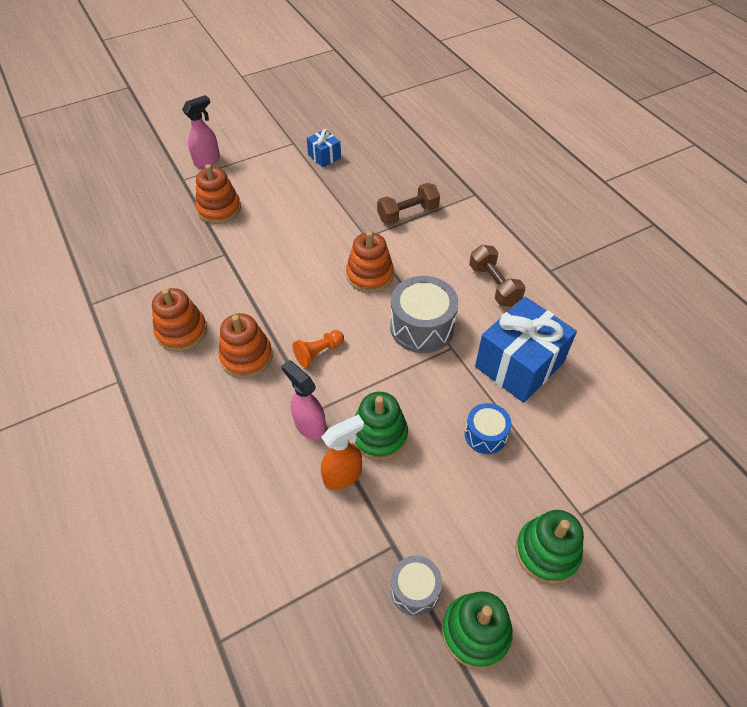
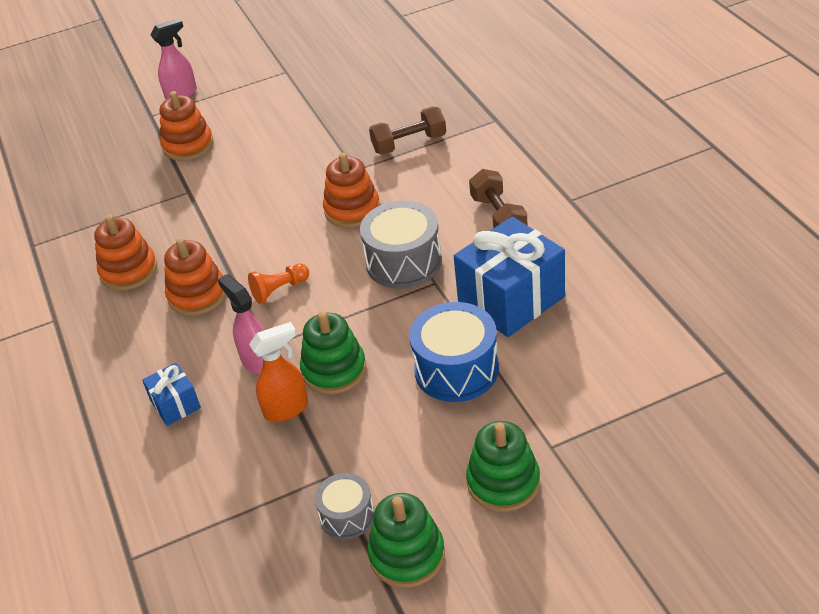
camera: 10 degrees right, 10 degrees down
blue gift [307,129,341,167] -> blue gift moved to [142,362,201,426]
blue drum [465,403,512,454] -> blue drum [409,302,499,402], size x1.71

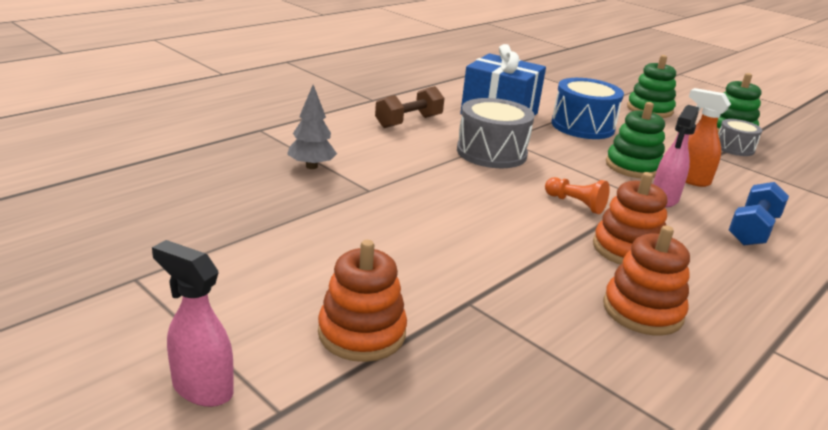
camera: 120 degrees left, 15 degrees down
blue gift [142,362,201,426] -> blue dumbbell [729,182,789,245]
orange stacking toy [323,153,380,228] -> none
brown dumbbell [369,107,446,155] -> grey tree [287,85,337,169]

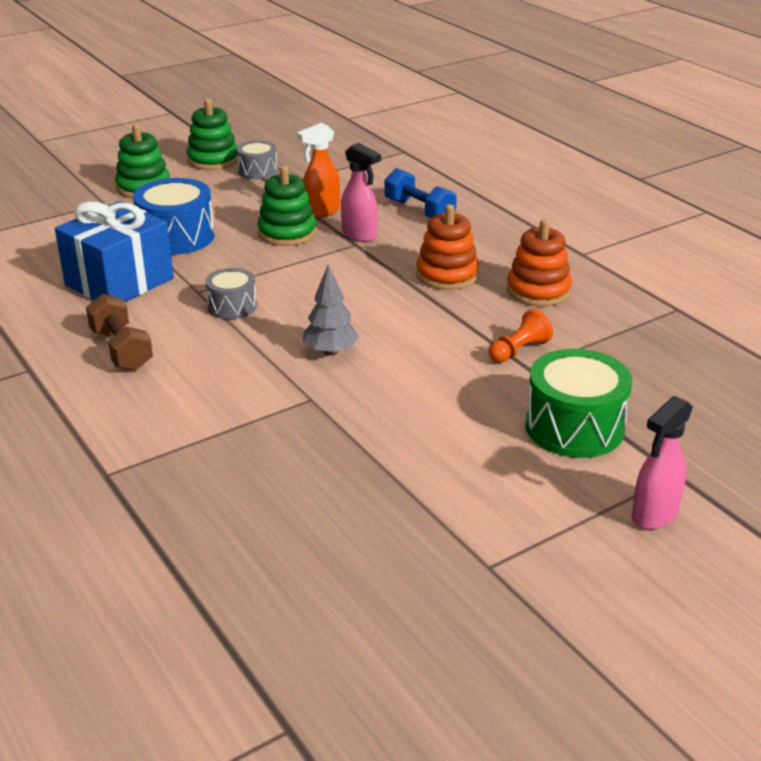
camera: 75 degrees left, 5 degrees up
grey tree [287,85,337,169] -> grey tree moved to [303,265,359,356]
orange stacking toy [318,240,407,362] -> green drum [525,349,632,458]
grey drum [457,98,534,168] -> grey drum [205,268,257,319], size x0.58
orange pawn [545,177,610,214] -> orange pawn moved to [489,309,553,363]

